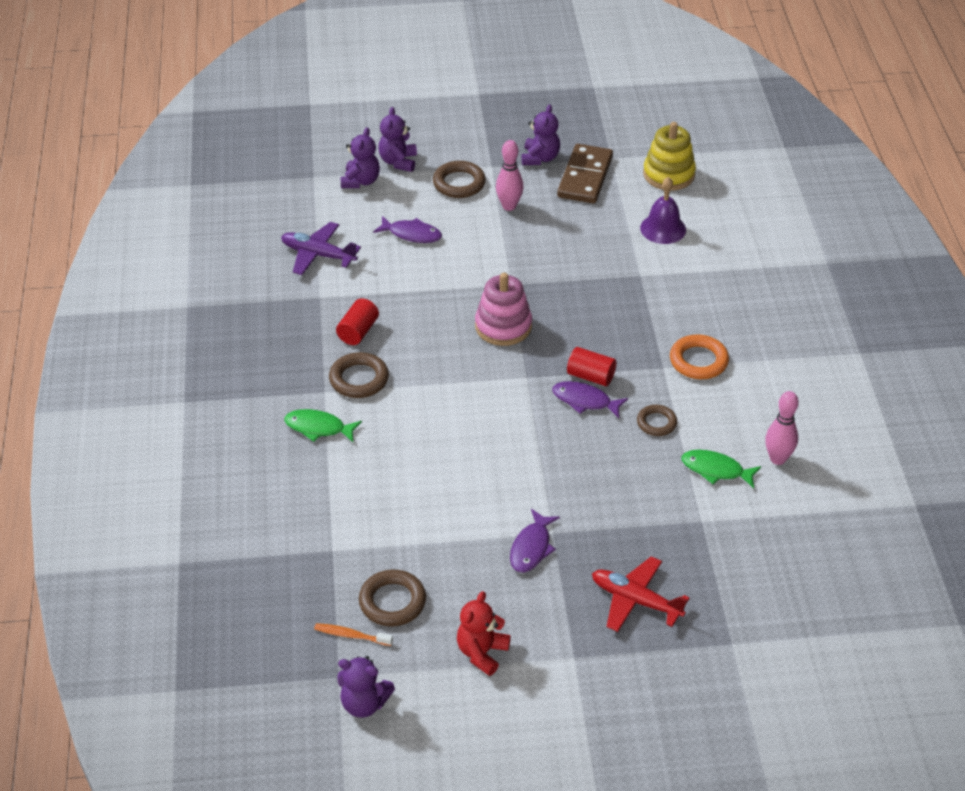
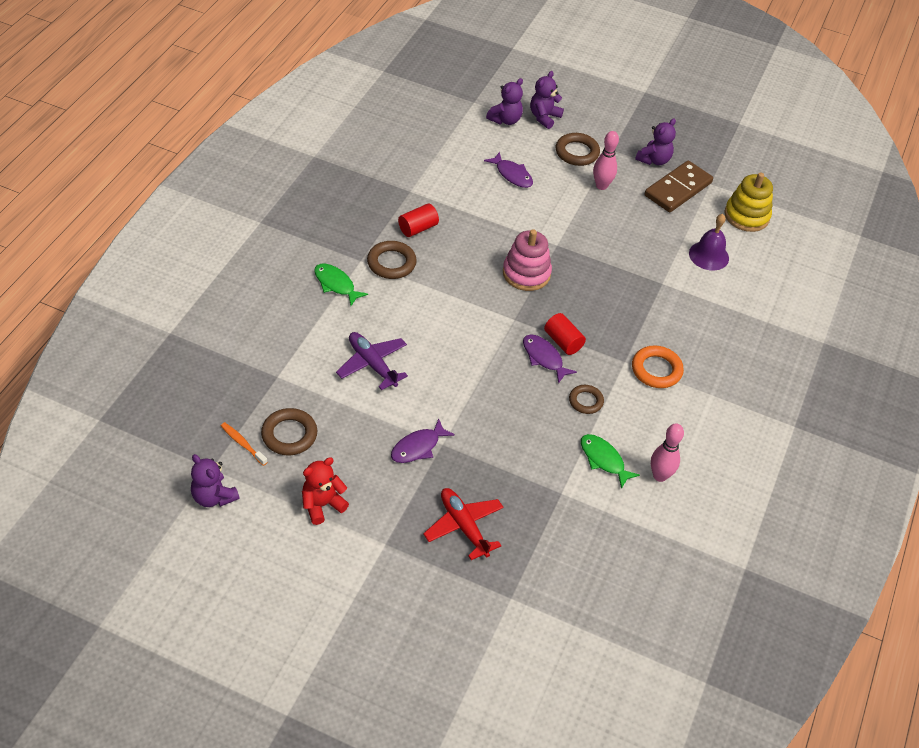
camera: 25 degrees right, 5 degrees up
purple plane [281,222,361,275] -> purple plane moved to [336,332,408,390]

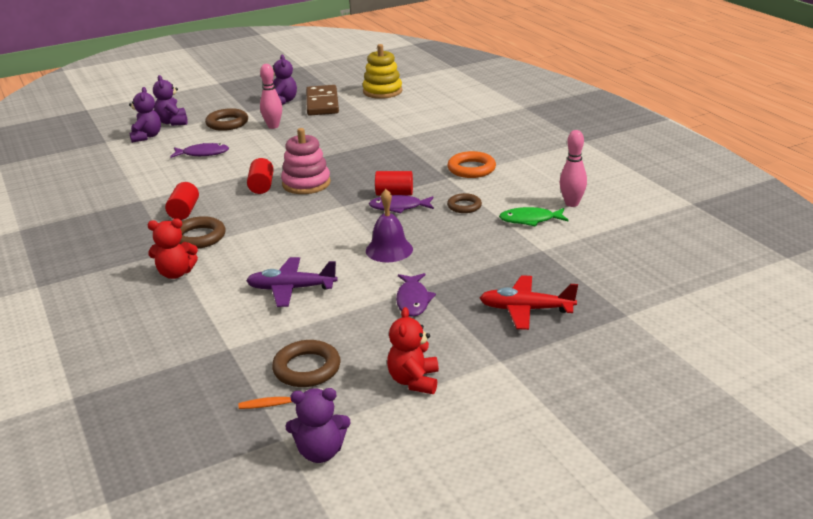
camera: 45 degrees left, 20 degrees down
green fish [314,264,368,306] -> red teddy bear [148,219,198,279]
purple bell [689,214,729,271] -> purple bell moved to [366,189,413,262]
none -> red cylinder [247,158,274,194]

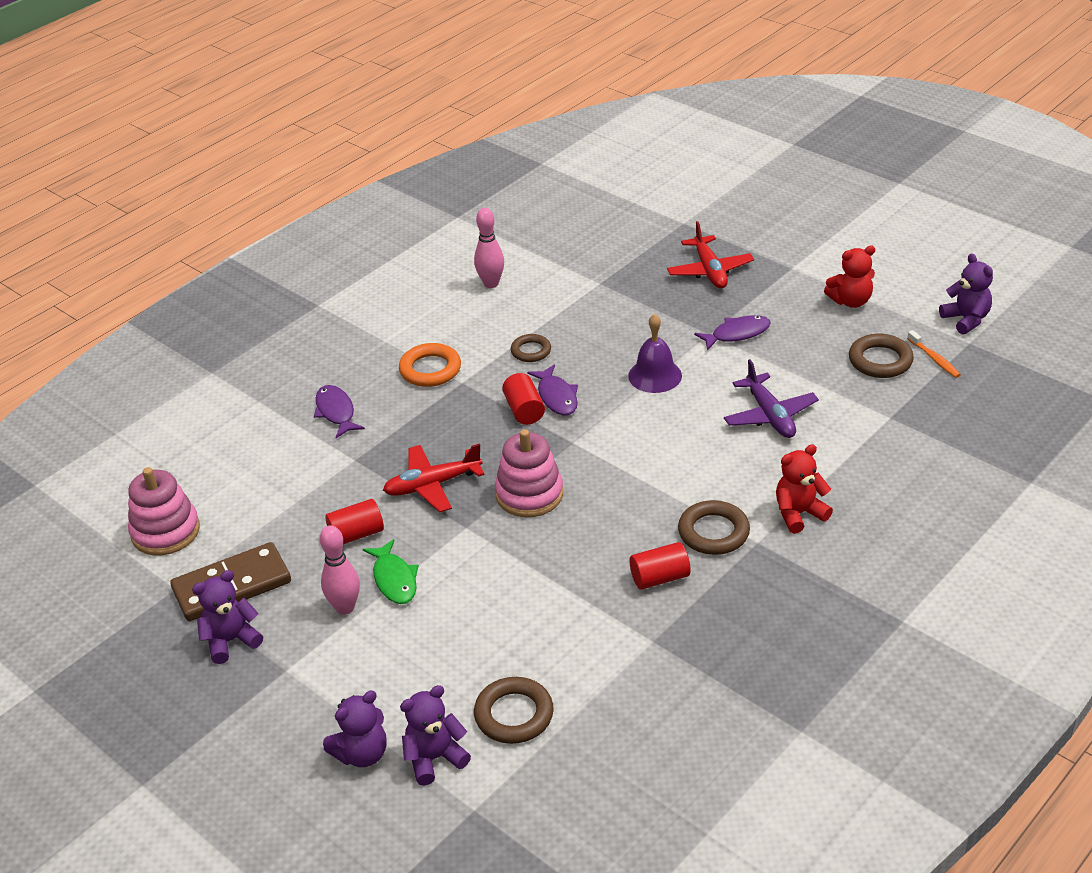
camera: 110 degrees left, 10 degrees up
red teddy bear [148,219,198,279] -> red teddy bear turned 90 degrees counterclockwise [776,444,833,534]
purple fish [170,143,229,158] -> purple fish moved to [314,385,365,438]
brown ring [205,108,248,131] -> brown ring moved to [474,677,554,744]
red cylinder [247,158,274,194] -> red cylinder moved to [325,499,384,544]
yellow stacking toy [363,44,402,99] -> pink stacking toy [128,467,200,555]
green fish [499,207,569,227] -> green fish moved to [363,539,419,604]
none -> red plane [383,443,485,512]

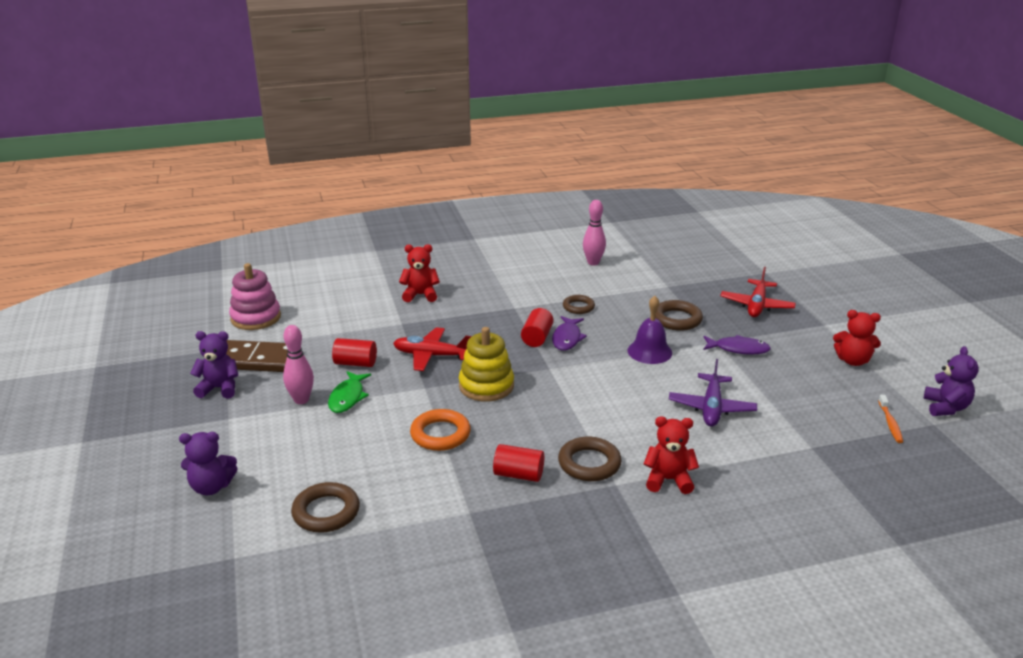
camera: 30 degrees right, 10 degrees down
purple fish [314,385,365,438] -> red teddy bear [399,244,440,302]
orange ring [399,343,461,387] -> orange ring moved to [410,409,471,451]
purple teddy bear [400,685,471,786] -> none
pink stacking toy [495,429,563,517] -> yellow stacking toy [459,327,514,402]
brown ring [849,334,914,378] -> brown ring moved to [655,300,703,331]

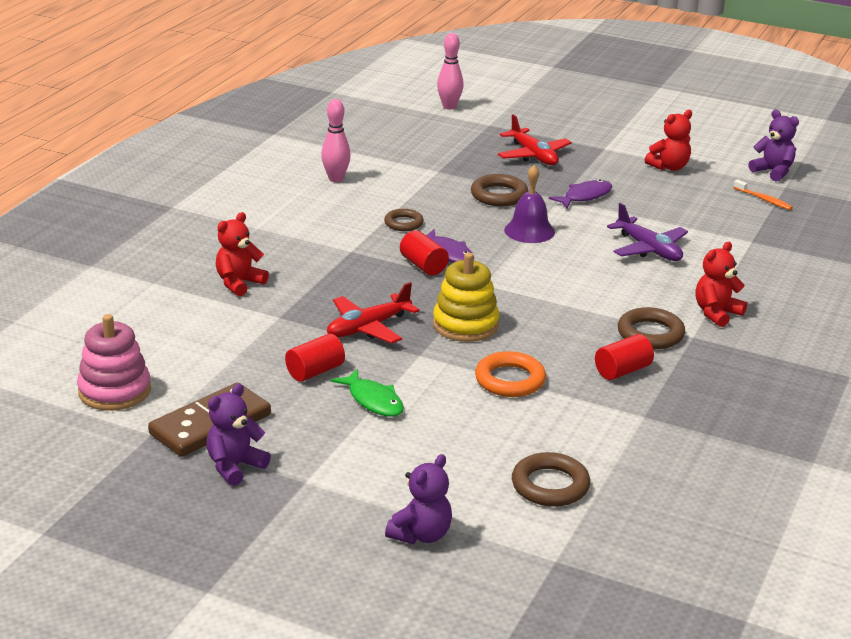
camera: 50 degrees left, 0 degrees up
pink bowling pin [283,325,314,404] -> pink bowling pin moved to [437,33,464,110]

